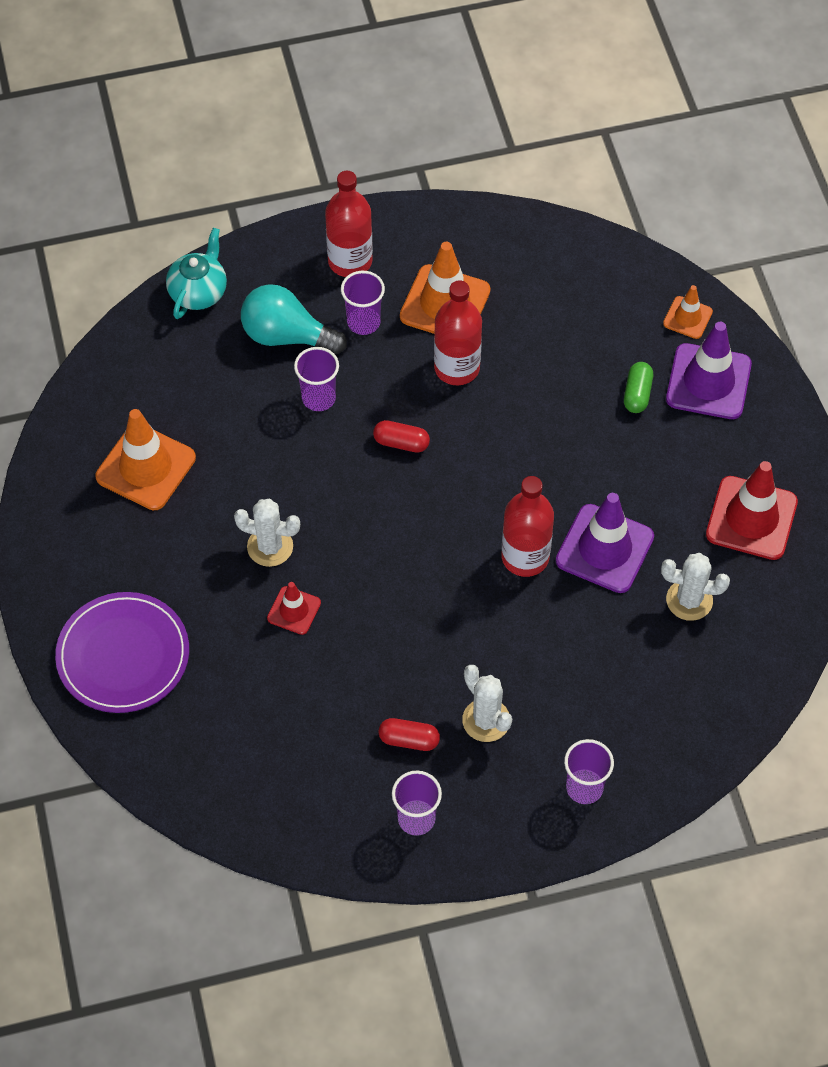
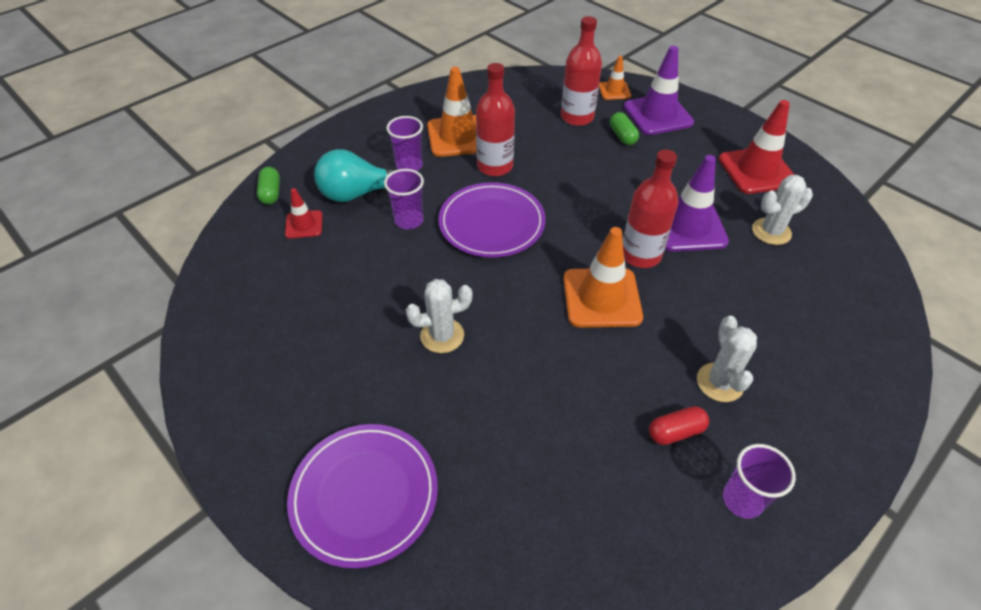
camera: 30 degrees left, 10 degrees down
orange traffic cone [95,409,196,510] -> orange traffic cone moved to [563,227,643,327]
turquoise teapot [166,228,227,319] -> green capsule [257,167,280,205]
red traffic cone [267,582,321,635] -> red traffic cone moved to [285,188,323,239]
red bottle [325,171,373,277] -> red bottle moved to [561,16,602,126]
red capsule [373,420,430,453] -> purple plate [438,182,546,258]
white cactus [462,665,512,742] -> white cactus turned 60 degrees clockwise [697,316,757,402]
purple cup [564,739,614,804] -> none

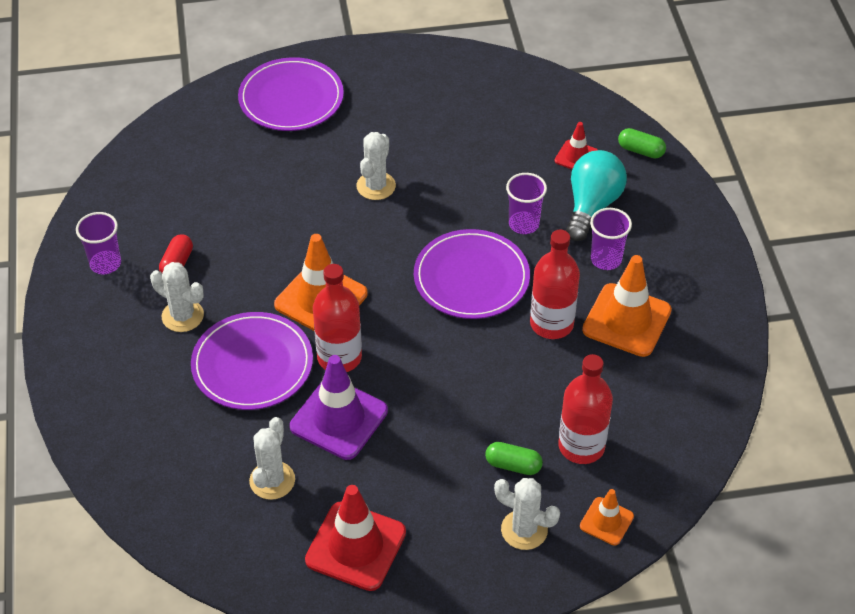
camera: 125 degrees right, 0 degrees up
purple traffic cone [624,46,694,135] -> white cactus [494,478,560,550]
none -> purple plate [191,312,313,410]

